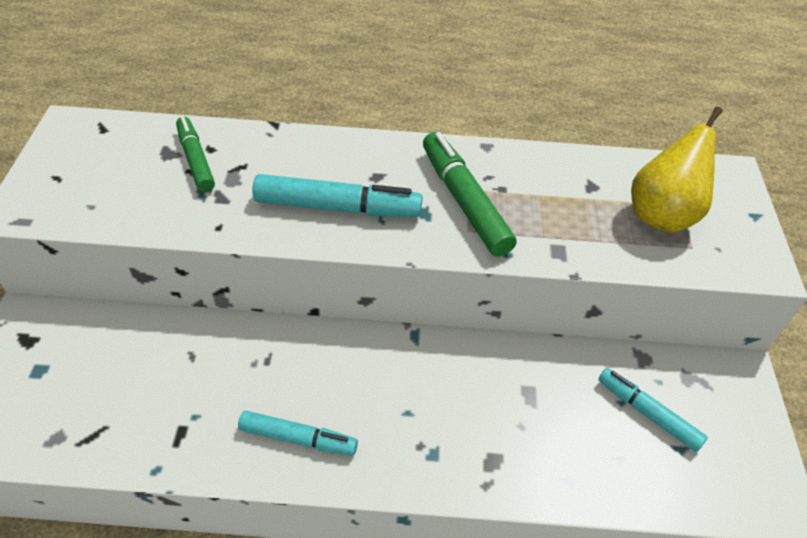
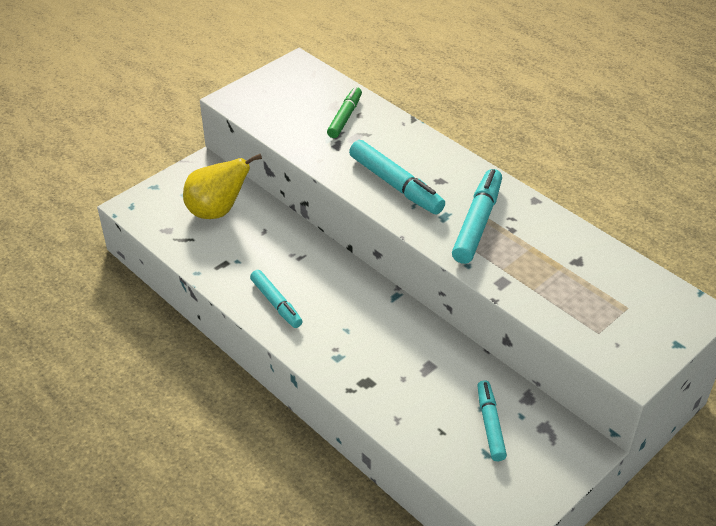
camera: 45 degrees right, 5 degrees down
green marker [423,132,516,257] -> turquoise marker [452,169,502,264]
yellow pear [631,107,723,233] -> yellow pear moved to [183,154,262,219]

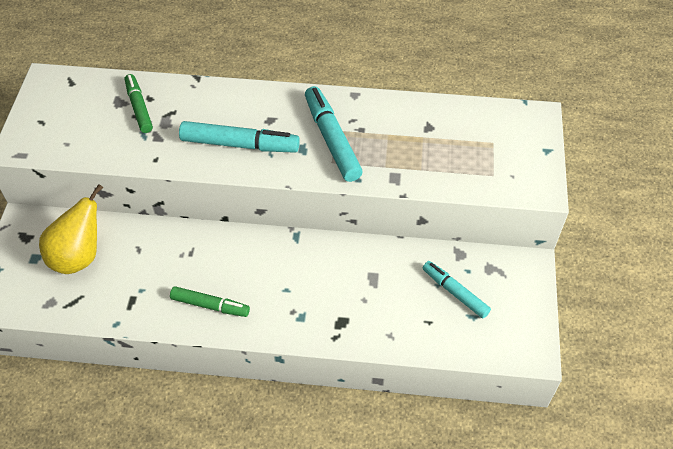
camera: 40 degrees left, 10 degrees up
turquoise marker [250,270,303,328] -> green marker [170,286,250,317]

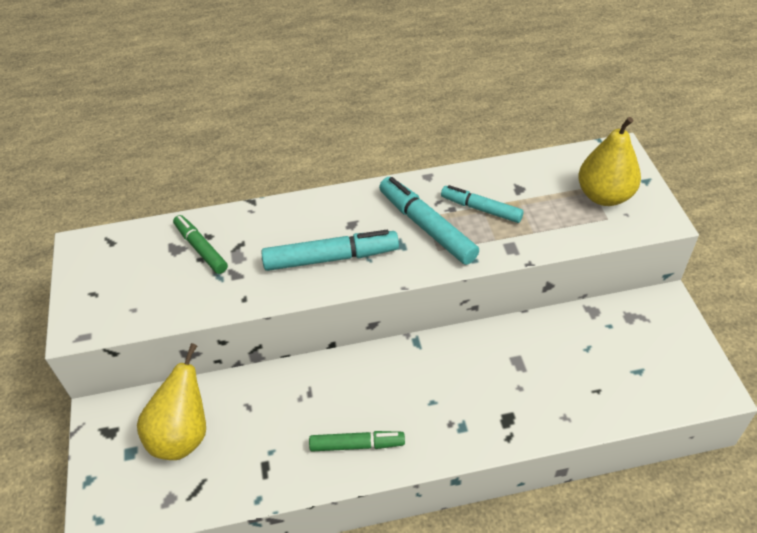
camera: 15 degrees left, 5 degrees down
turquoise marker [423,261,491,318] -> turquoise marker moved to [441,185,524,223]
none -> yellow pear [578,117,641,206]

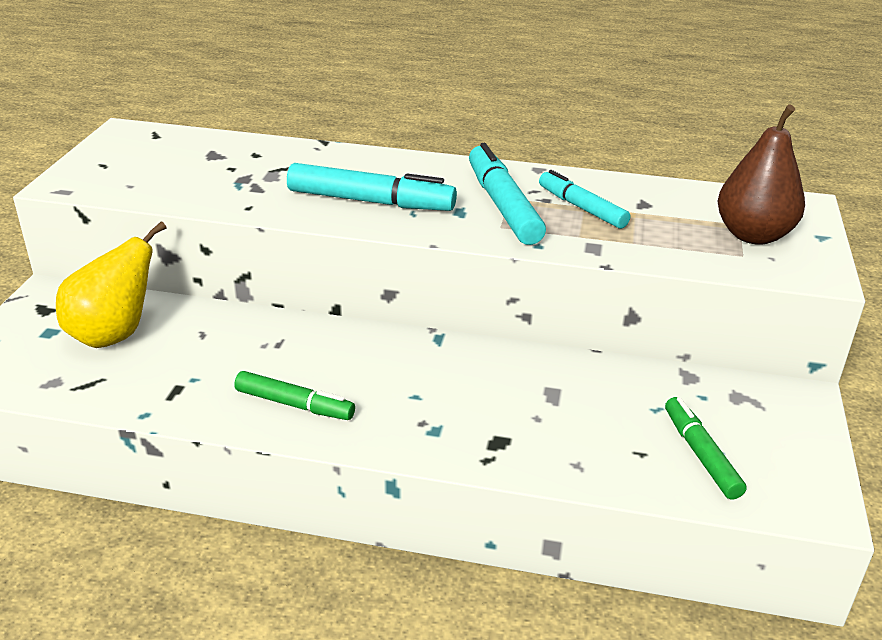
camera: 20 degrees right, 15 degrees down
green marker [173,215,228,274] -> green marker moved to [665,397,747,500]
yellow pear [578,117,641,206] -> brown pear [718,105,805,245]

